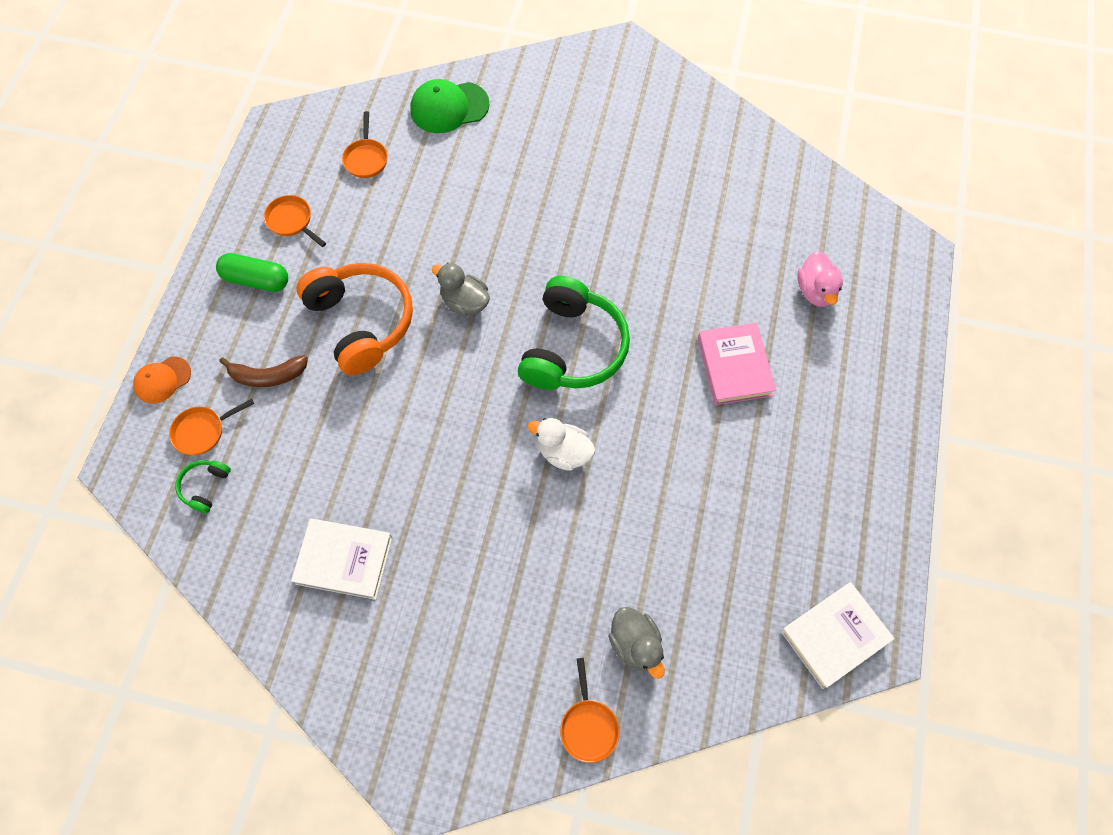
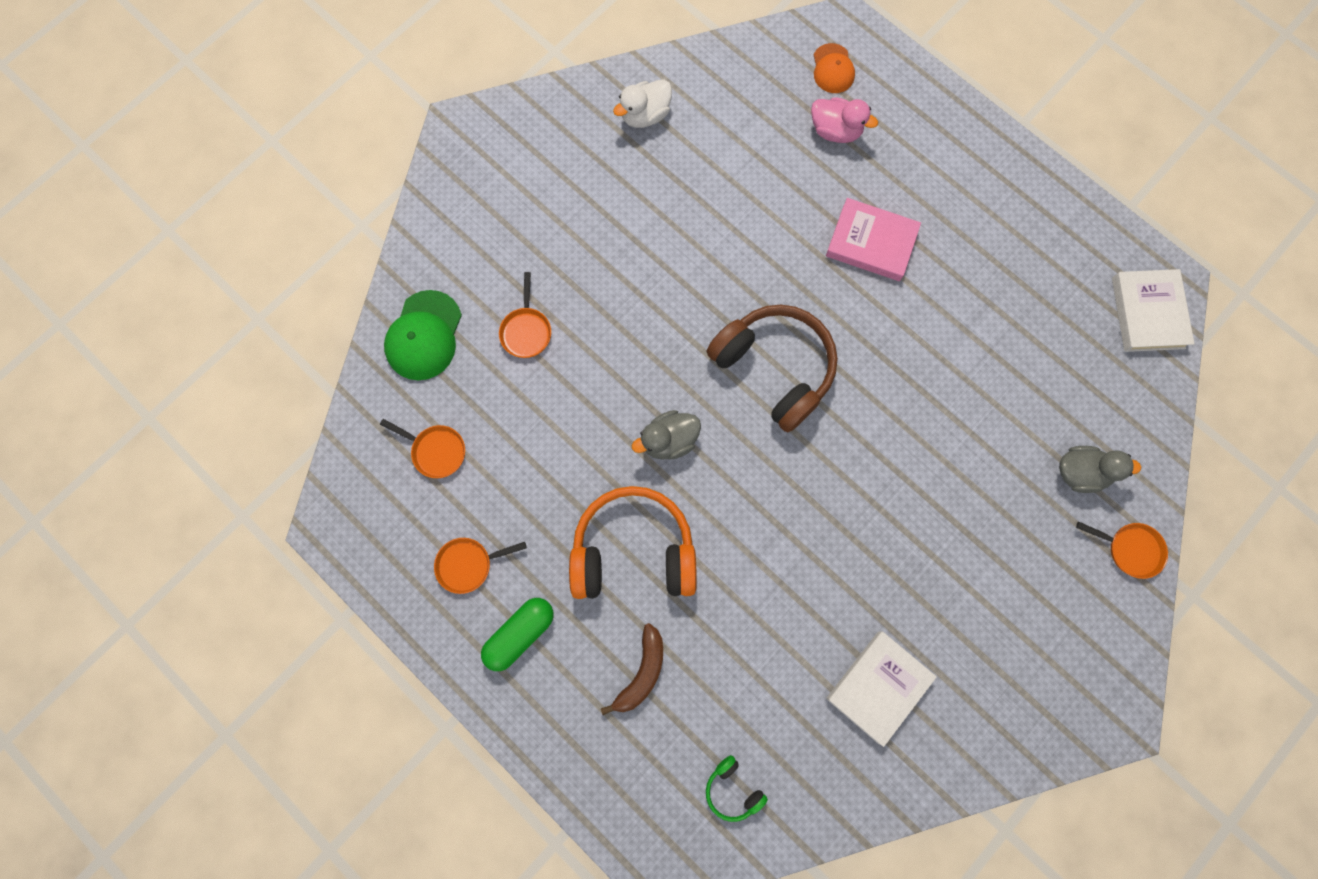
camera: 60 degrees left, 10 degrees up
orange cap [133,356,191,403] -> orange cap moved to [814,43,855,93]
orange pan [169,399,254,455] -> orange pan moved to [499,272,551,358]
green headphones [518,276,630,390] -> brown headphones [706,305,838,432]
white duck [528,418,595,471] -> white duck moved to [613,79,672,128]

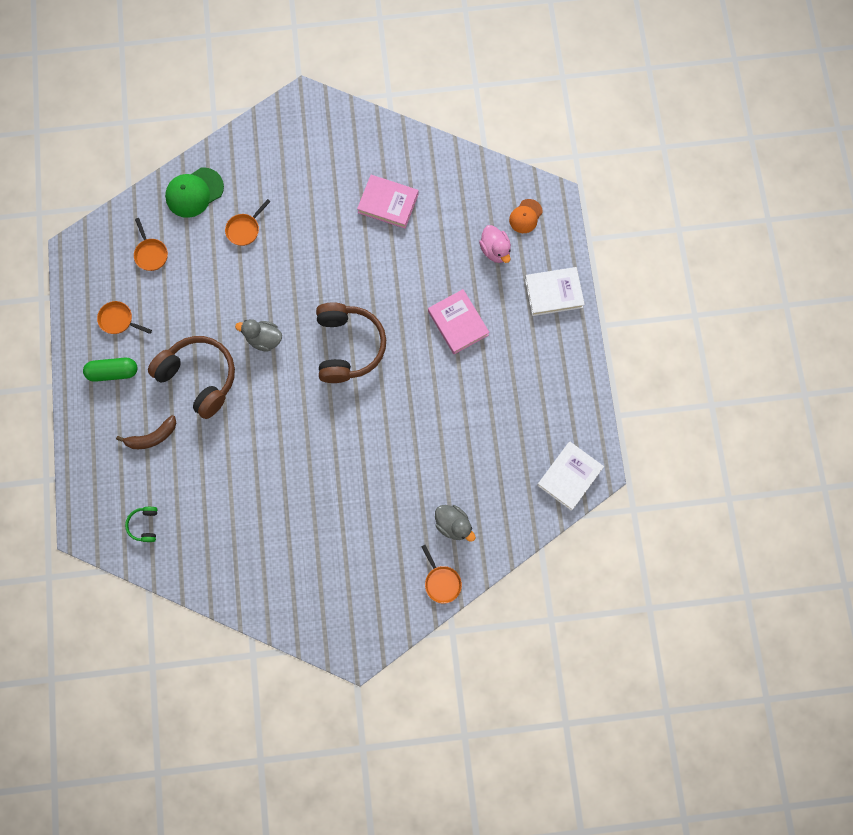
camera: 40 degrees right, 0 degrees up
orange headphones [569,486,697,599] -> brown headphones [148,336,235,419]
white duck [613,79,672,128] -> none
white book [826,632,937,747] -> white book moved to [525,267,585,316]
none -> pink book [357,175,419,228]

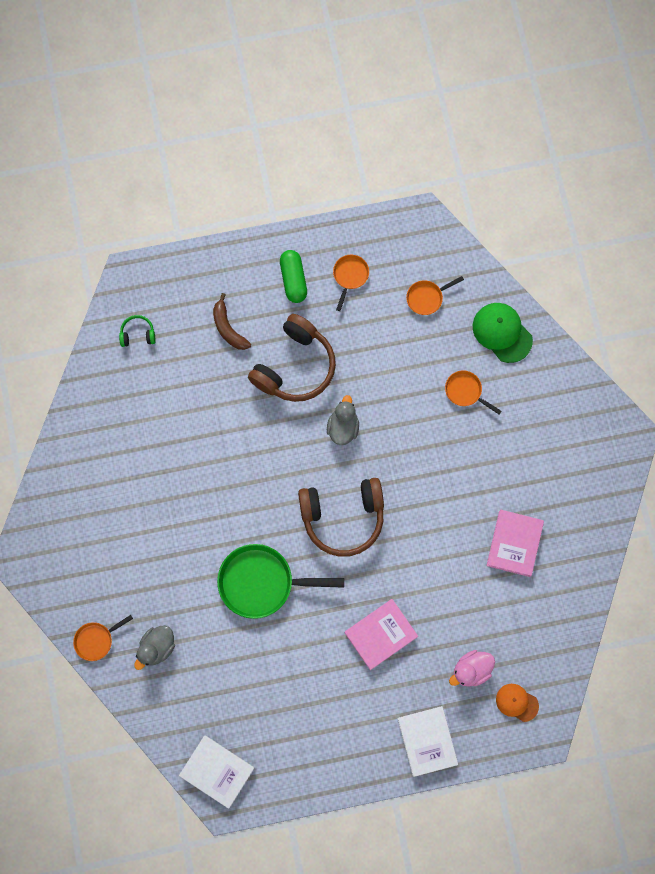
camera: 85 degrees right, 0 degrees up
none -> green pan [217,544,344,619]

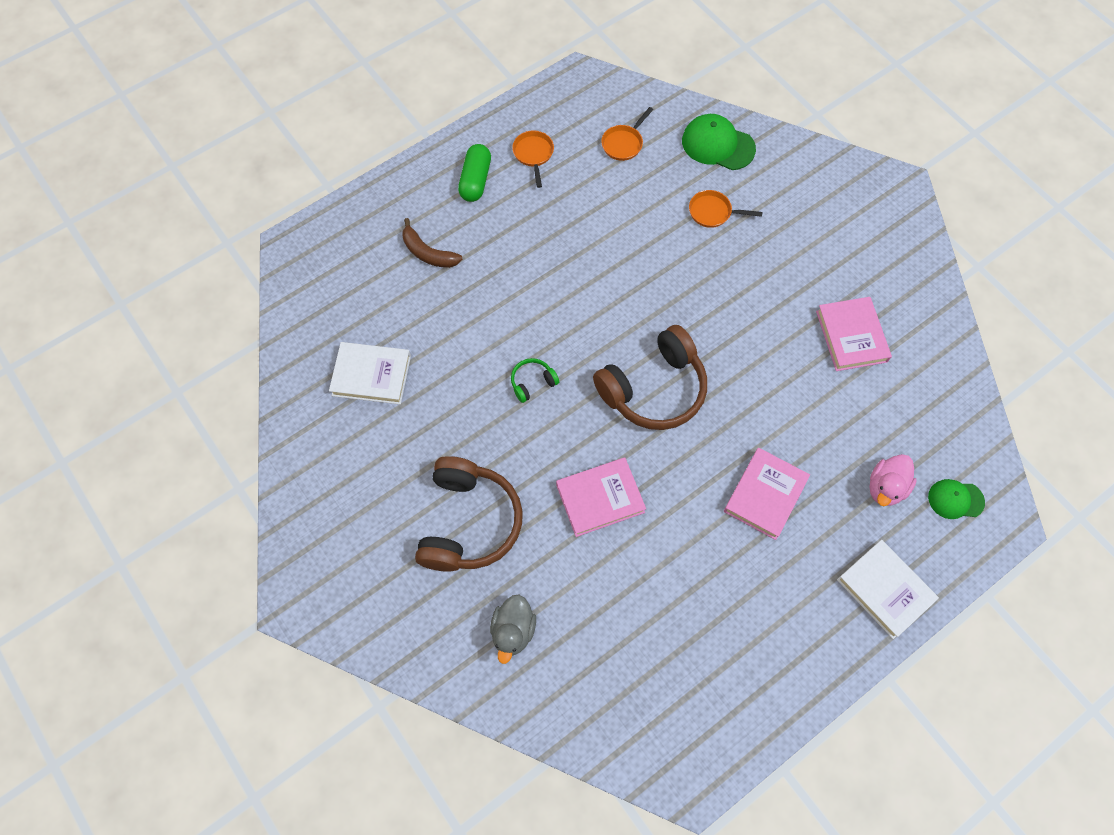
camera: 25 degrees left, 10 degrees down
orange pan [73,615,133,661] -> none
green headphones [119,315,156,347] -> green headphones moved to [511,358,559,403]
white book [179,736,254,809] -> white book moved to [329,342,411,404]
green pan [217,544,344,619] -> pink book [556,457,646,537]
brown headphones [248,314,336,402] -> brown headphones moved to [415,456,523,572]
green capsule [280,250,307,303] -> green capsule turned 45 degrees clockwise [458,144,491,202]
grey duck [327,395,359,445] -> none
orange cap [496,684,539,722] -> green cap [928,479,985,519]

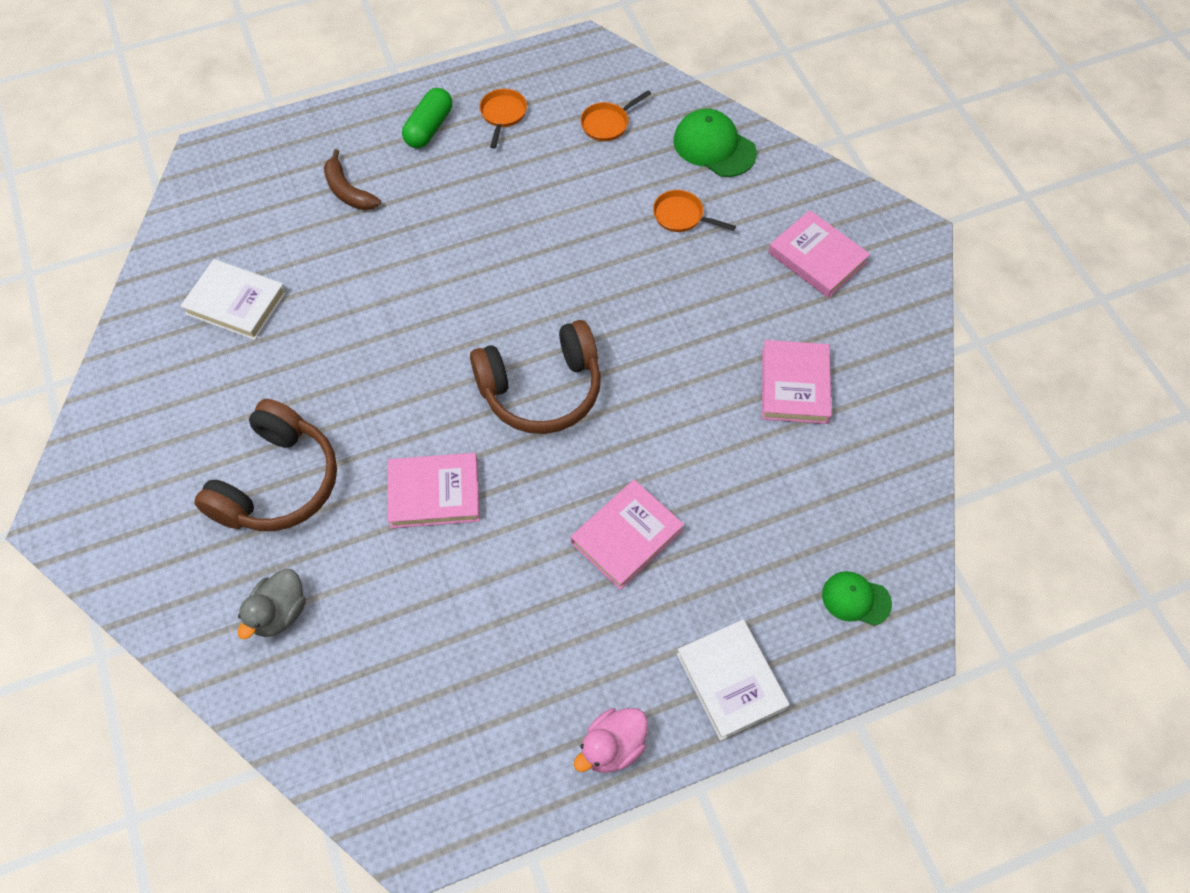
camera: 15 degrees right, 5 degrees down
green headphones [511,358,559,403] -> none
pink duck [869,454,917,506] -> pink duck moved to [574,708,648,773]
none -> pink book [768,210,870,298]

